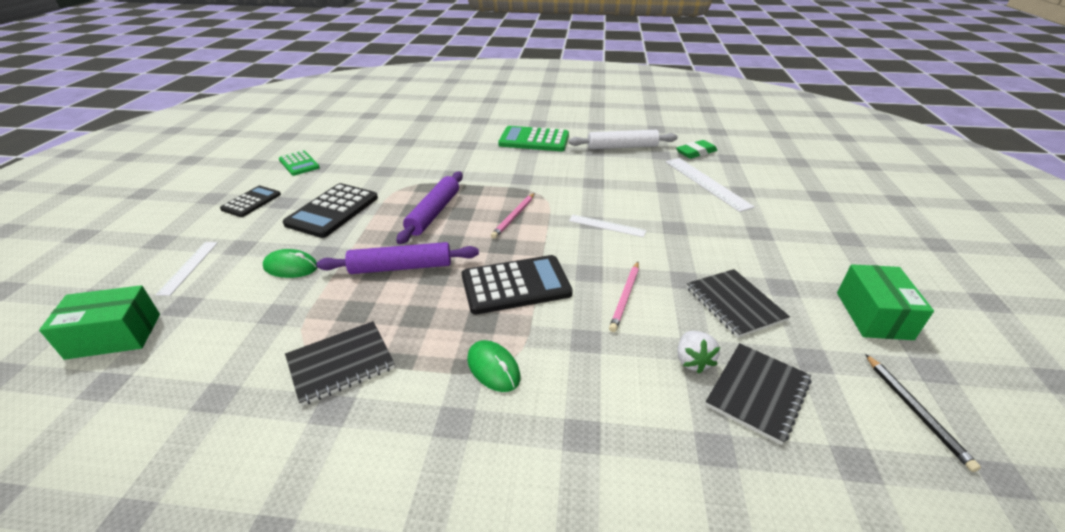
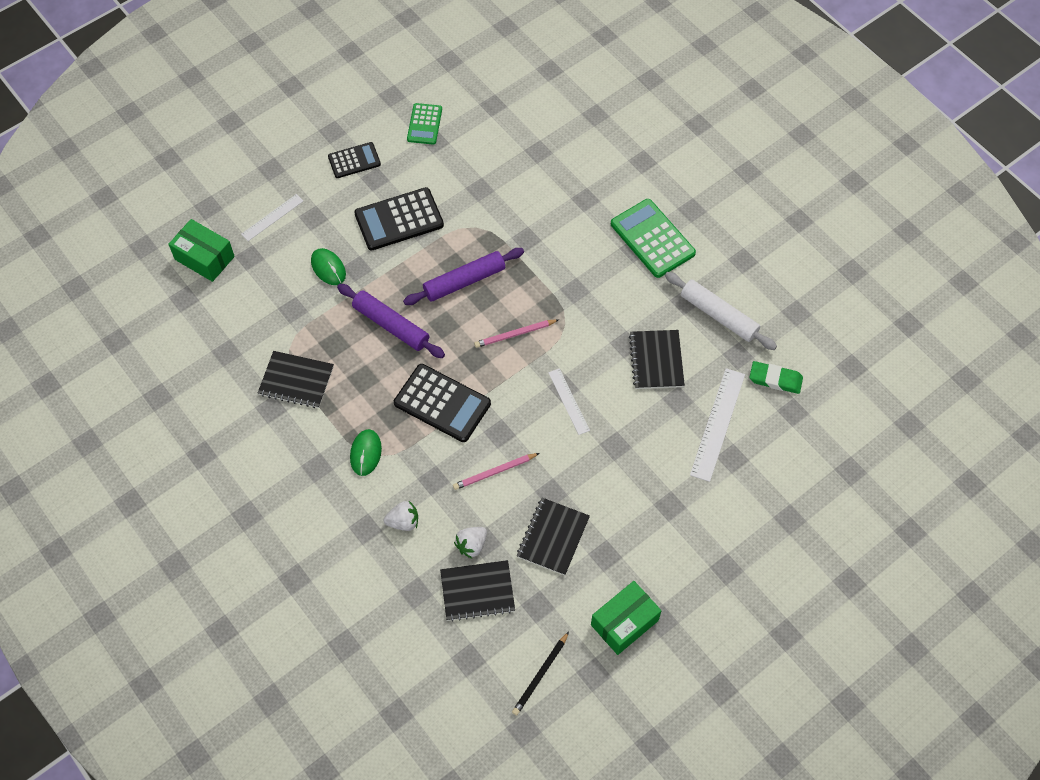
camera: 45 degrees right, 25 degrees up
none -> white strawberry [384,501,418,531]
none -> black notebook [629,330,685,389]

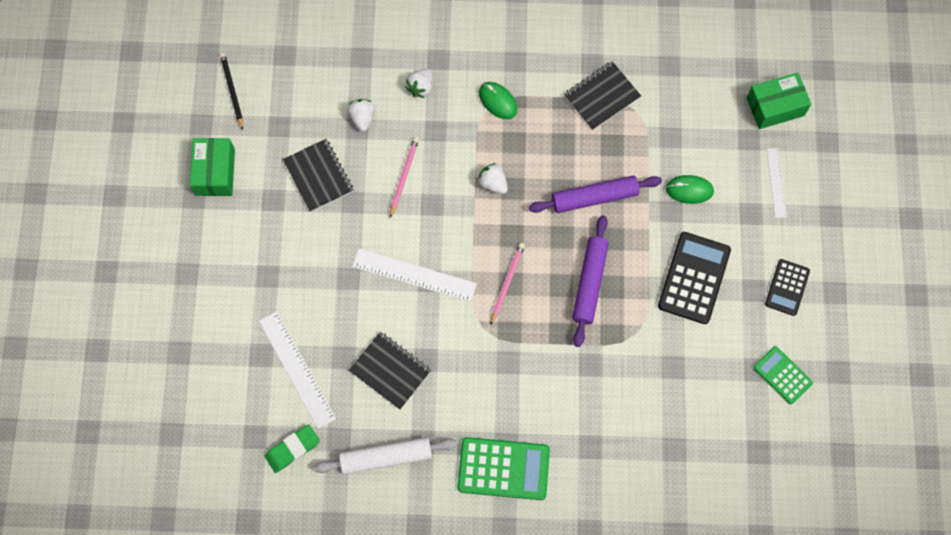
camera: 130 degrees right, 10 degrees up
black calculator [394,364,491,442] -> white strawberry [477,163,508,194]
black notebook [440,560,515,622] -> none
white ruler [548,368,590,435] -> white ruler [352,248,477,302], size x1.65

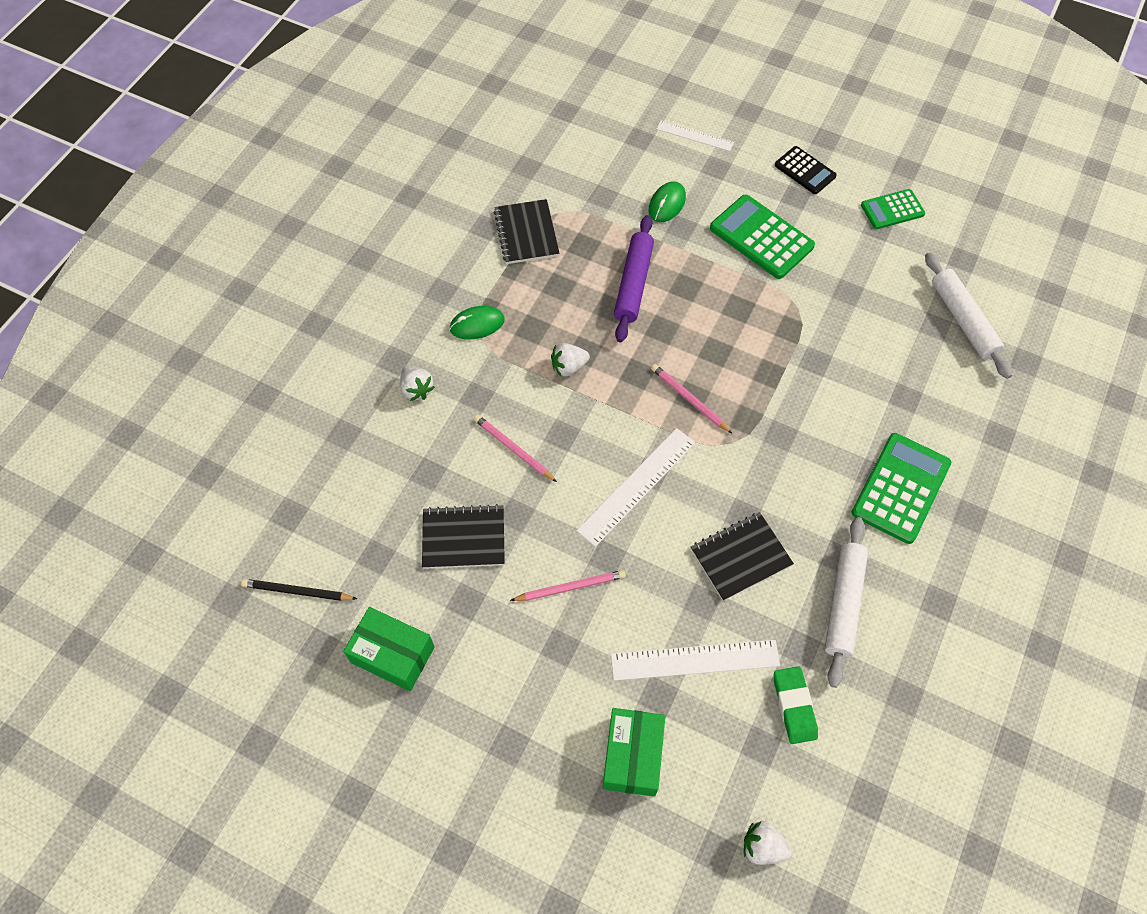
camera: 65 degrees left, 10 degrees down
white strawberry [347,99,375,132] -> white strawberry moved to [744,821,792,865]
purple rolling pin [572,215,609,347] -> none
black calculator [658,232,731,324] -> green calculator [710,194,815,279]
green box [746,73,811,129] -> green box moved to [603,708,665,797]
none -> pink pencil [510,570,626,601]
none -> white rolling pin [925,252,1012,379]

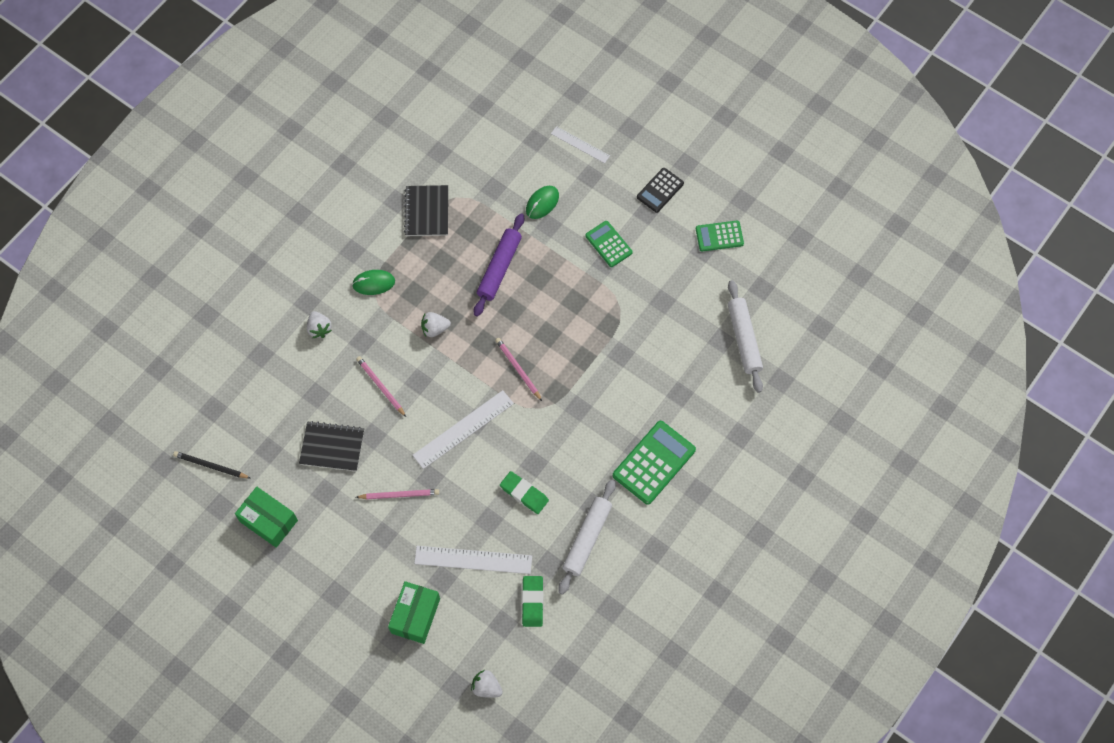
camera: 10 degrees right, 5 degrees up
black notebook [691,512,794,601] -> green eraser [500,471,549,514]
green calculator [710,194,815,279] -> green calculator [585,221,633,267], size x0.61
black calculator [775,146,837,194] -> black calculator turned 75 degrees clockwise [637,168,684,213]

